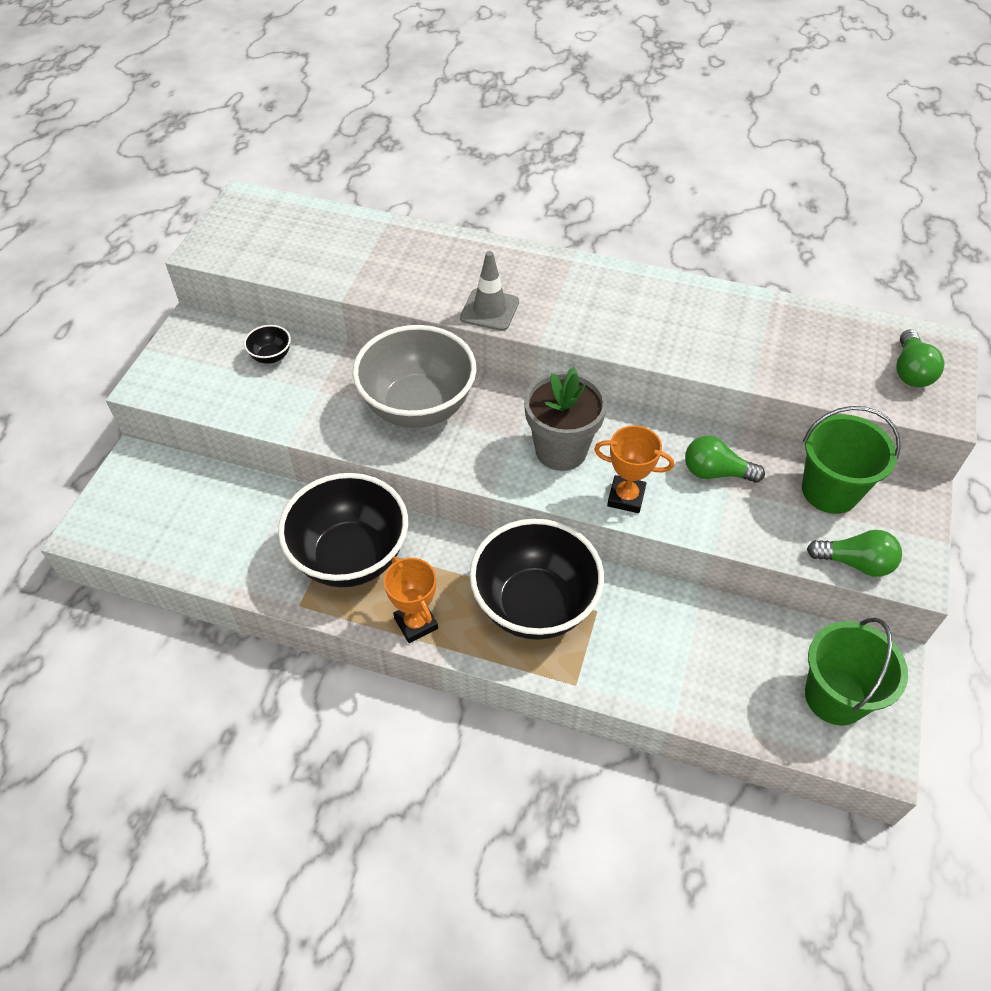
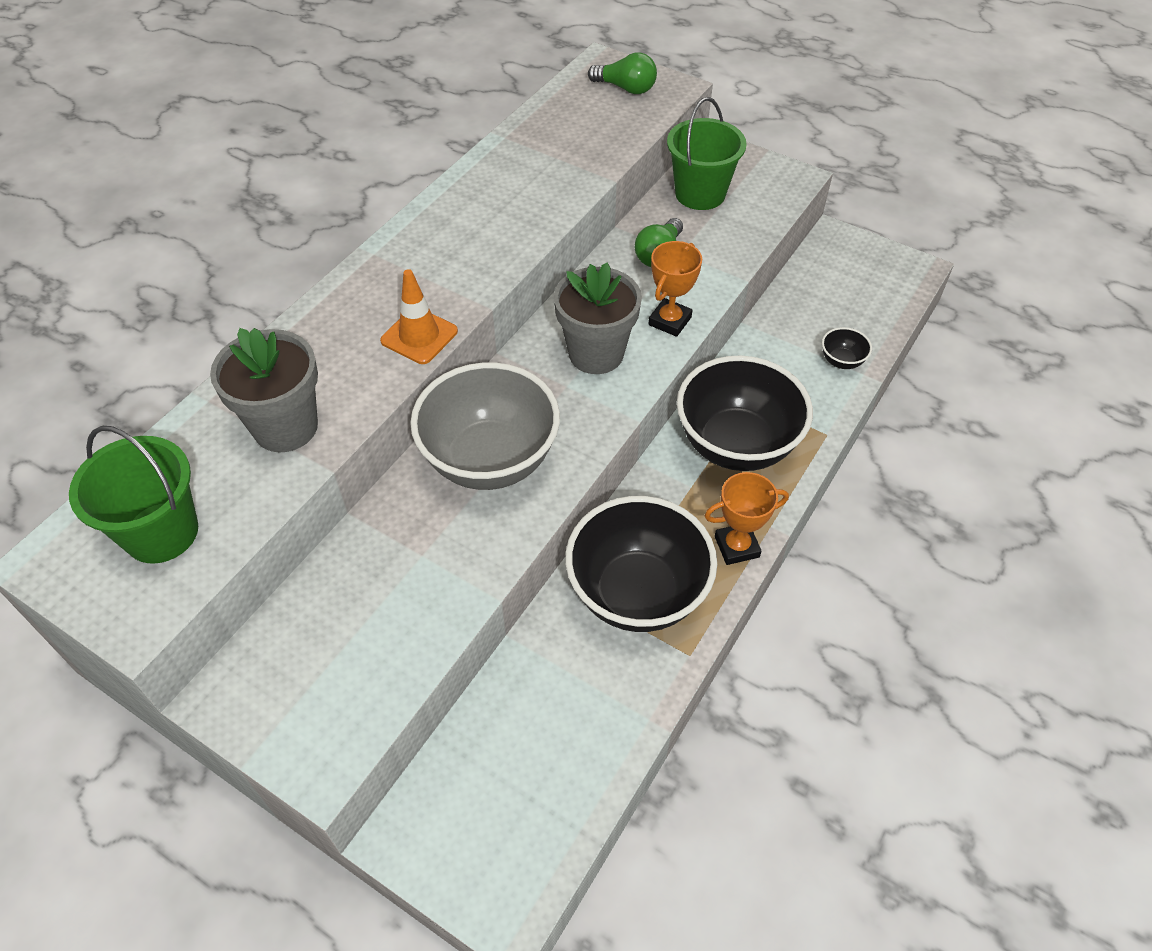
camera: 75 degrees left, 0 degrees up
black bowl [244,325,291,364] -> black bowl moved to [822,327,872,369]
grey traffic cone [460,251,519,331] -> orange traffic cone [380,269,458,364]
green bucket [805,618,908,725] -> green bucket moved to [69,426,198,564]
green light bulb [807,530,902,577] -> none
none -> grey flower pot [210,328,318,452]

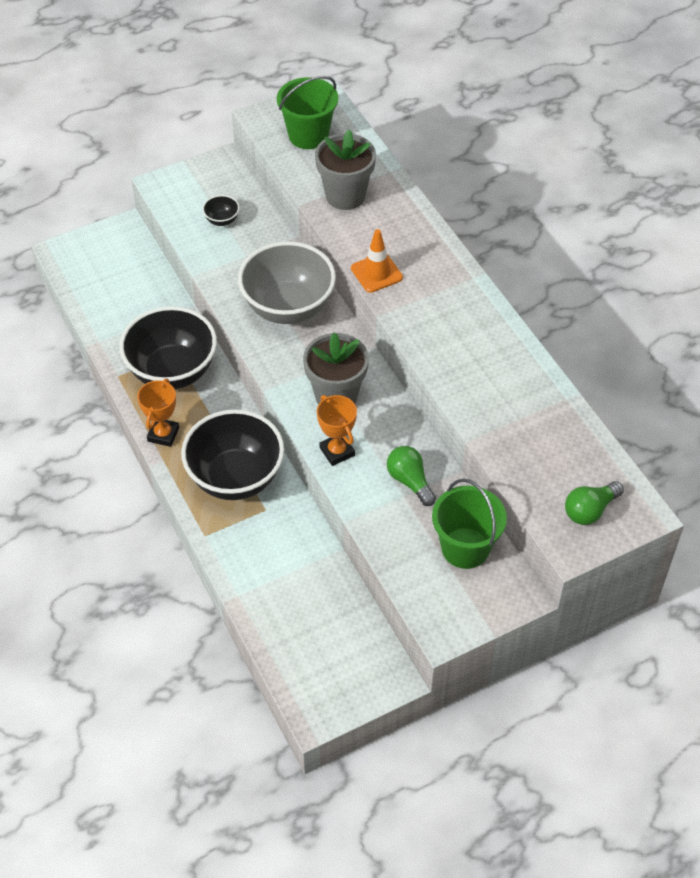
camera: 120 degrees right, 0 degrees up
black bowl [822,327,872,369] -> black bowl moved to [202,195,240,226]

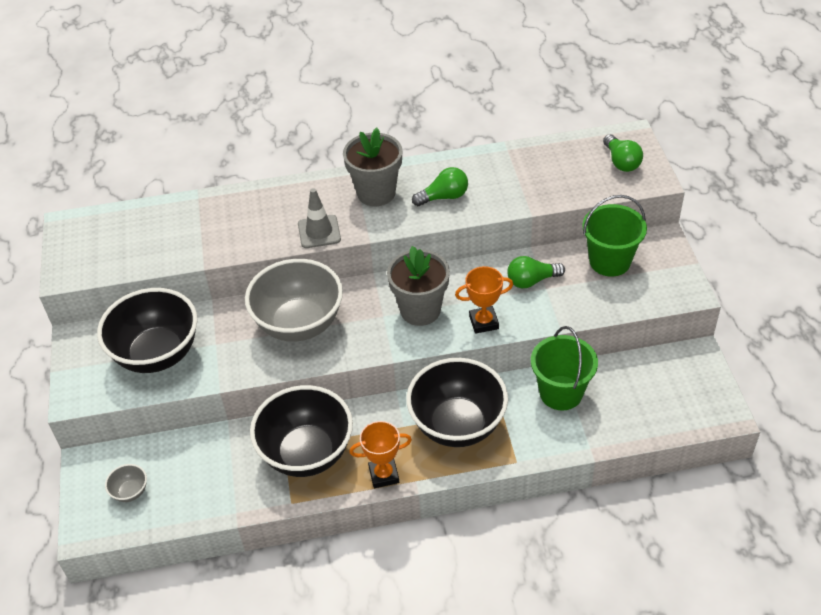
camera: 70 degrees left, 5 degrees down
orange trophy [137,379,179,447] -> orange trophy turned 45 degrees counterclockwise [349,421,412,488]
black bowl [202,195,240,226] -> black bowl [97,288,197,373], size x2.47
green bucket [277,76,338,149] -> green bucket moved to [531,326,598,410]
grey flower pot [315,129,376,210] -> grey flower pot moved to [343,128,402,206]
orange traffic cone [351,229,403,293] -> grey traffic cone [298,188,341,248]
none -> grey bowl [105,464,147,502]
none -> green light bulb [412,167,468,206]

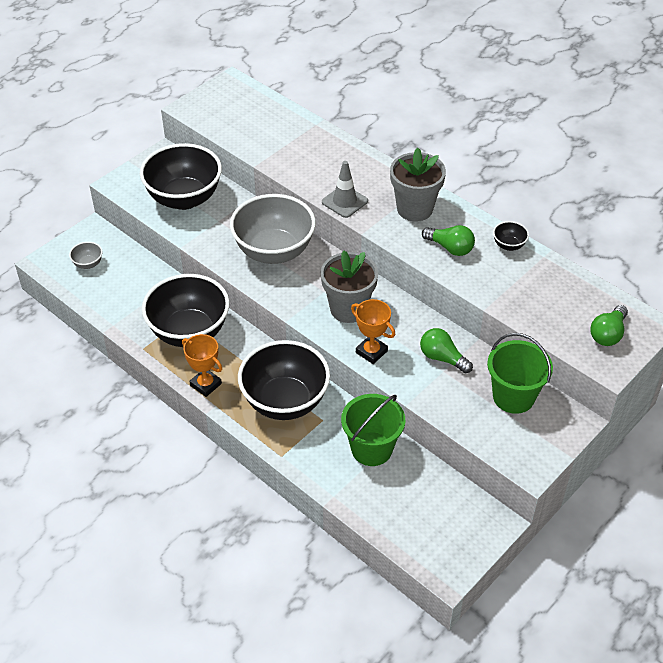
camera: 50 degrees right, 0 degrees up
none -> black bowl [493,221,529,251]

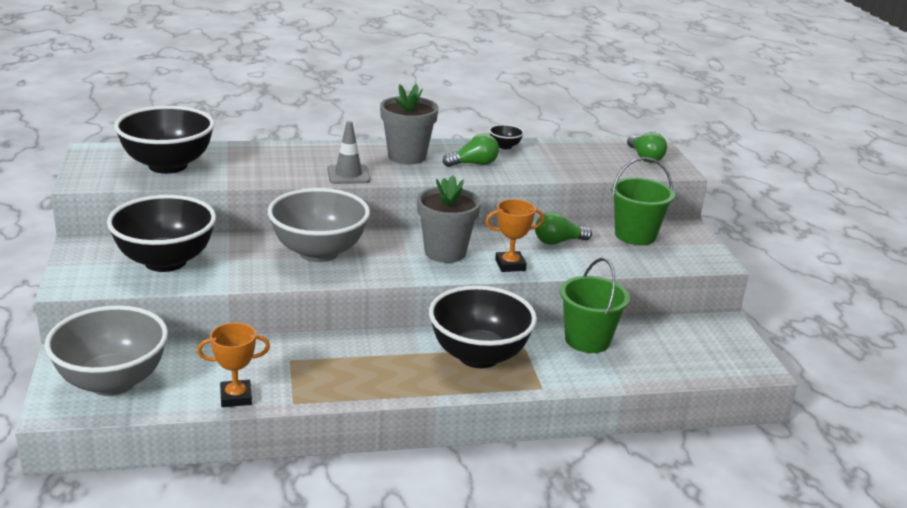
camera: 55 degrees left, 20 degrees down
grey bowl [69,242,103,269] -> grey bowl [45,305,168,396], size x2.47
black bowl [142,274,230,347] -> black bowl moved to [114,106,215,174]
orange trophy [182,334,222,397] -> orange trophy moved to [197,323,270,407]

